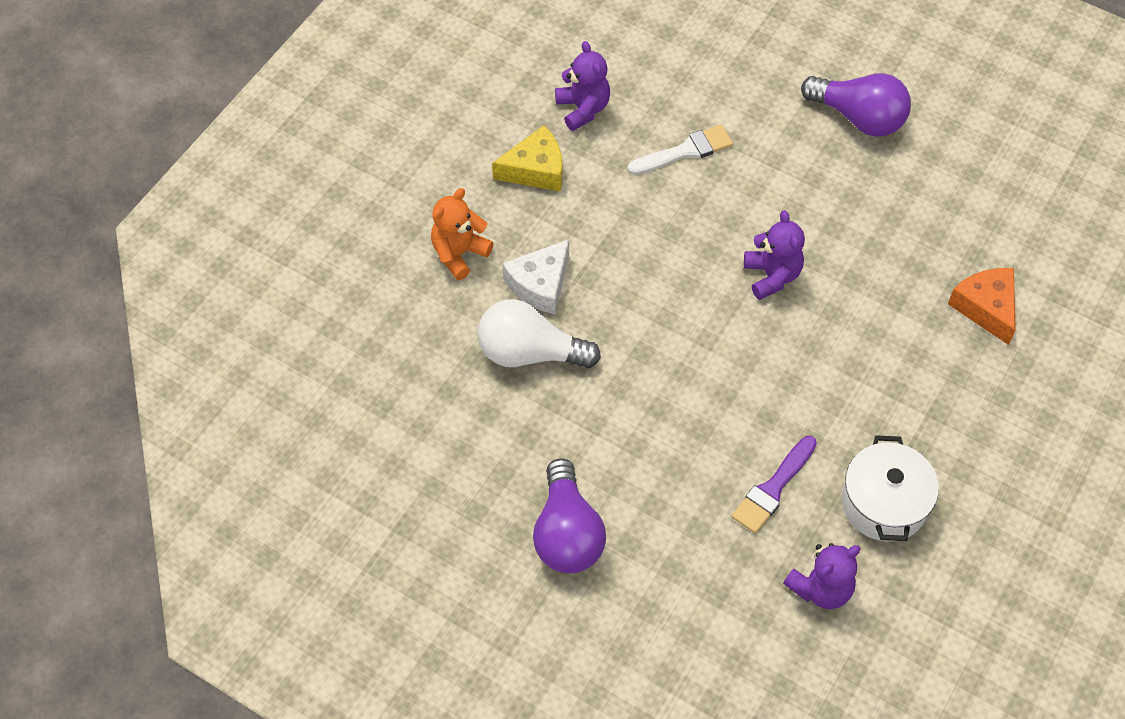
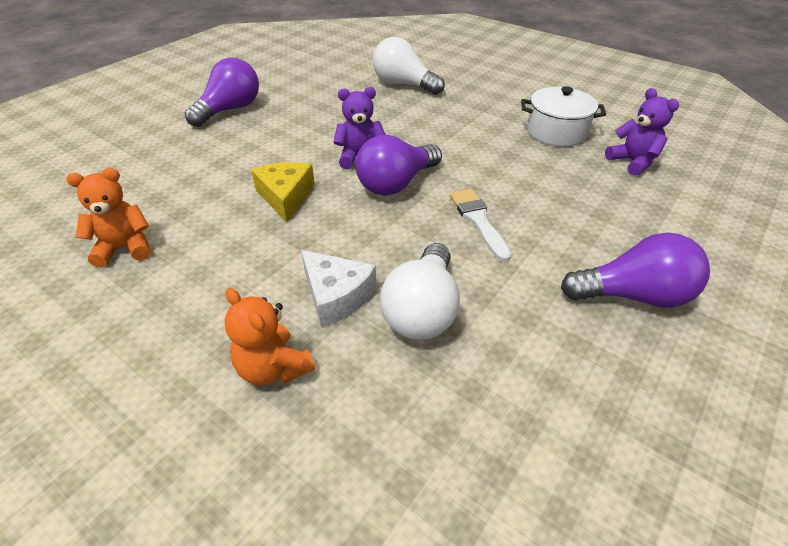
camera: 85 degrees left, 15 degrees down
yellow cheese [492,125,562,192] -> yellow cheese moved to [251,162,315,222]
purple teddy bear [555,41,610,131] -> orange teddy bear [66,168,150,267]
white brush [627,125,733,175] -> white brush moved to [450,189,512,262]
purple brush [731,436,817,534] -> none
orange cheese [948,268,1016,345] -> white light bulb [373,37,445,95]
none -> purple light bulb [355,135,442,196]

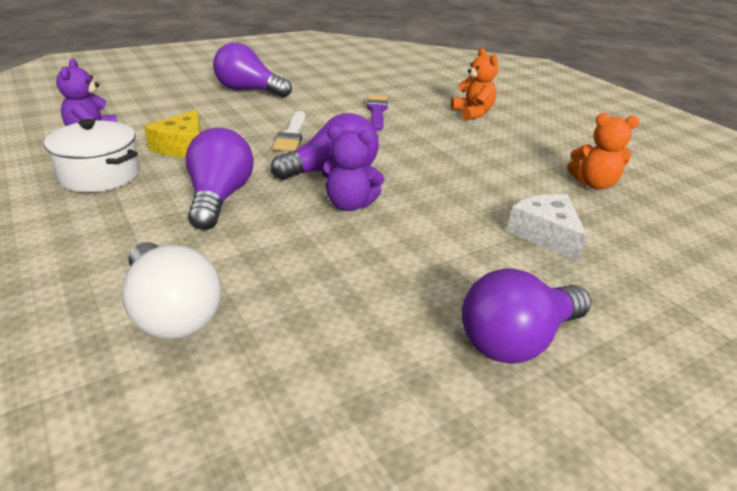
camera: 160 degrees left, 10 degrees down
yellow cheese [251,162,315,222] -> yellow cheese moved to [144,110,201,158]
white cheese [301,250,376,327] -> white cheese moved to [507,194,587,261]
white light bulb [380,243,460,340] -> purple brush [367,95,388,131]
none -> purple light bulb [186,128,254,230]

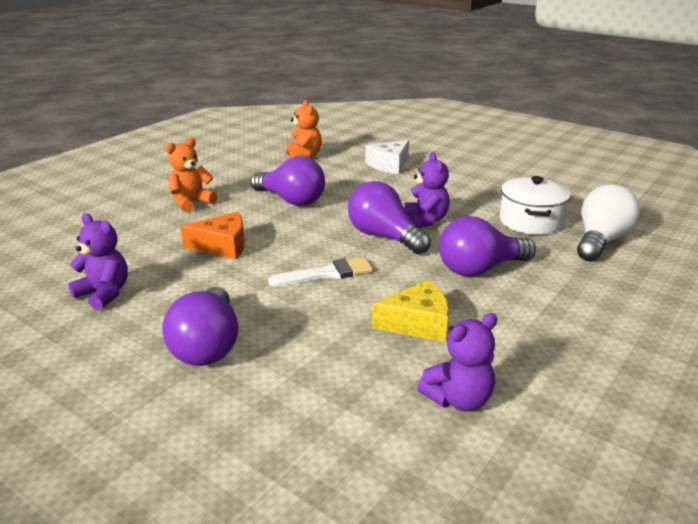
camera: 110 degrees left, 5 degrees down
white pot [44,119,140,192] -> white pot moved to [499,176,571,235]
purple brush [367,95,388,131] -> orange cheese [180,212,245,259]
purple light bulb [461,269,591,364] -> purple light bulb moved to [250,156,325,206]
none -> purple teddy bear [68,213,128,310]

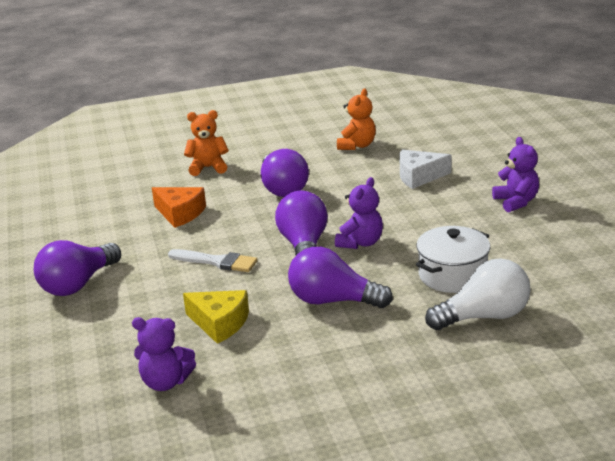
camera: 40 degrees right, 0 degrees up
purple teddy bear [68,213,128,310] -> purple teddy bear moved to [492,137,539,213]

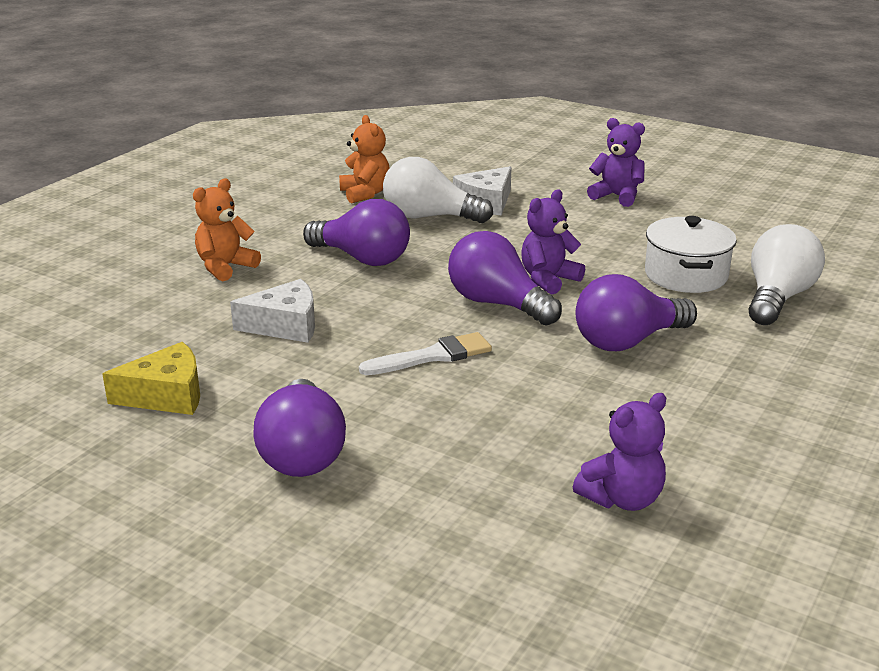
camera: 45 degrees left, 0 degrees up
orange cheese [152,187,206,228] -> white cheese [230,279,315,343]
yellow cheese [183,290,249,344] -> yellow cheese moved to [102,342,200,415]
purple teddy bear [335,177,383,249] -> purple teddy bear turned 120 degrees counterclockwise [521,190,585,295]
none -> white light bulb [383,157,493,223]

